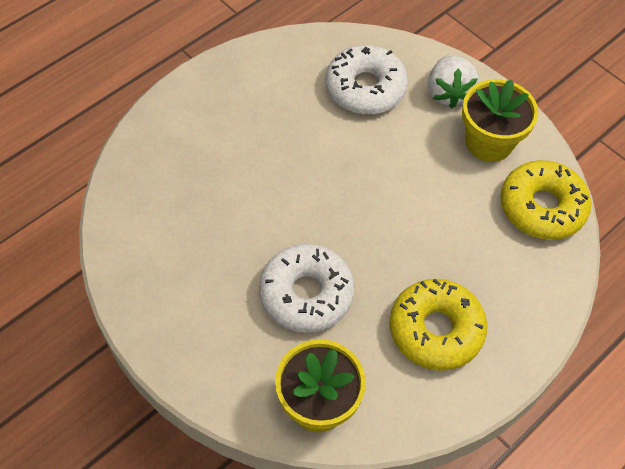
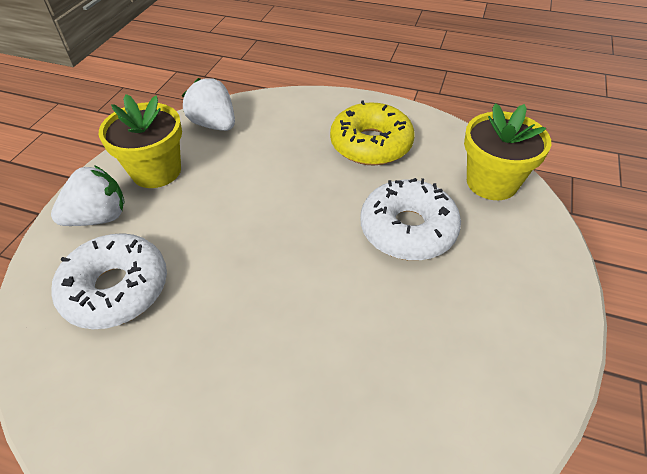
camera: 115 degrees left, 10 degrees down
yellow donut [500,160,591,240] -> white strawberry [182,78,235,131]

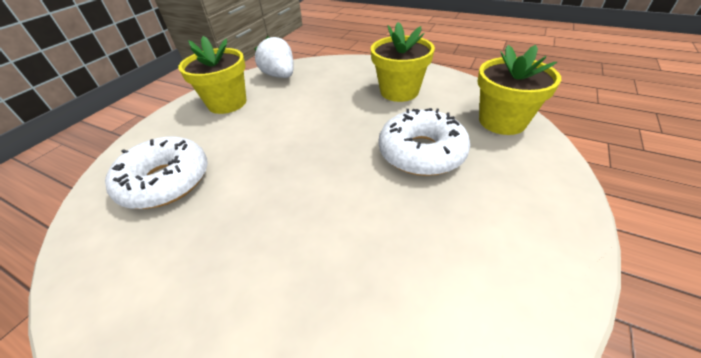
camera: 10 degrees right, 5 degrees down
white strawberry [51,165,124,226] -> none
yellow donut [330,101,415,165] -> yellow flower pot [371,22,435,102]

